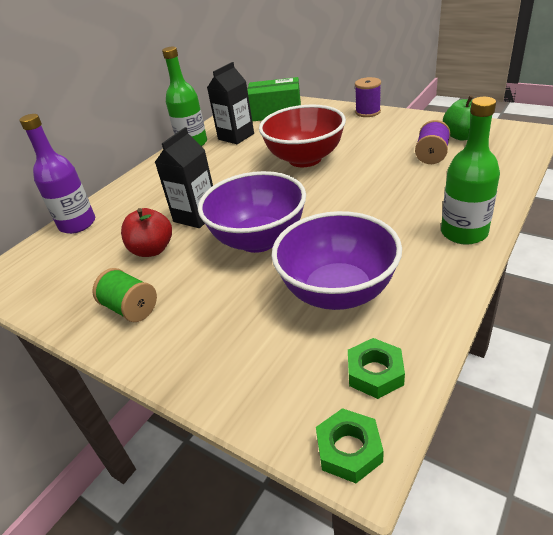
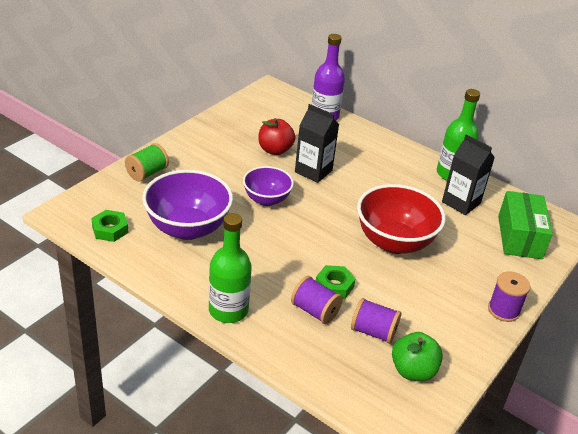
camera: 85 degrees right, 0 degrees up
green spool [92,268,157,322] -> green spool moved to [125,143,169,182]
purple bowl [198,171,306,253] -> purple bowl [243,166,294,206], size x0.61
green nut [316,408,384,483] -> green nut moved to [316,265,355,299]
none -> purple spool [291,276,343,324]

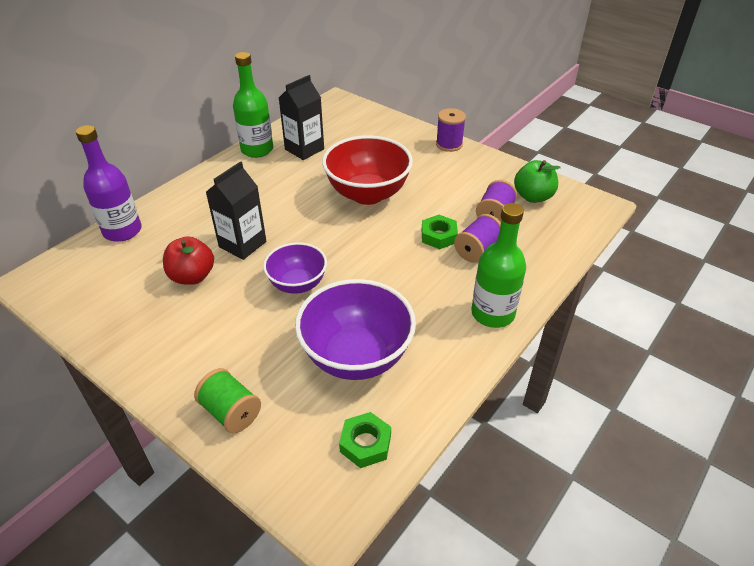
camera: 85 degrees left, 5 degrees up
green box [498,191,553,259] -> none

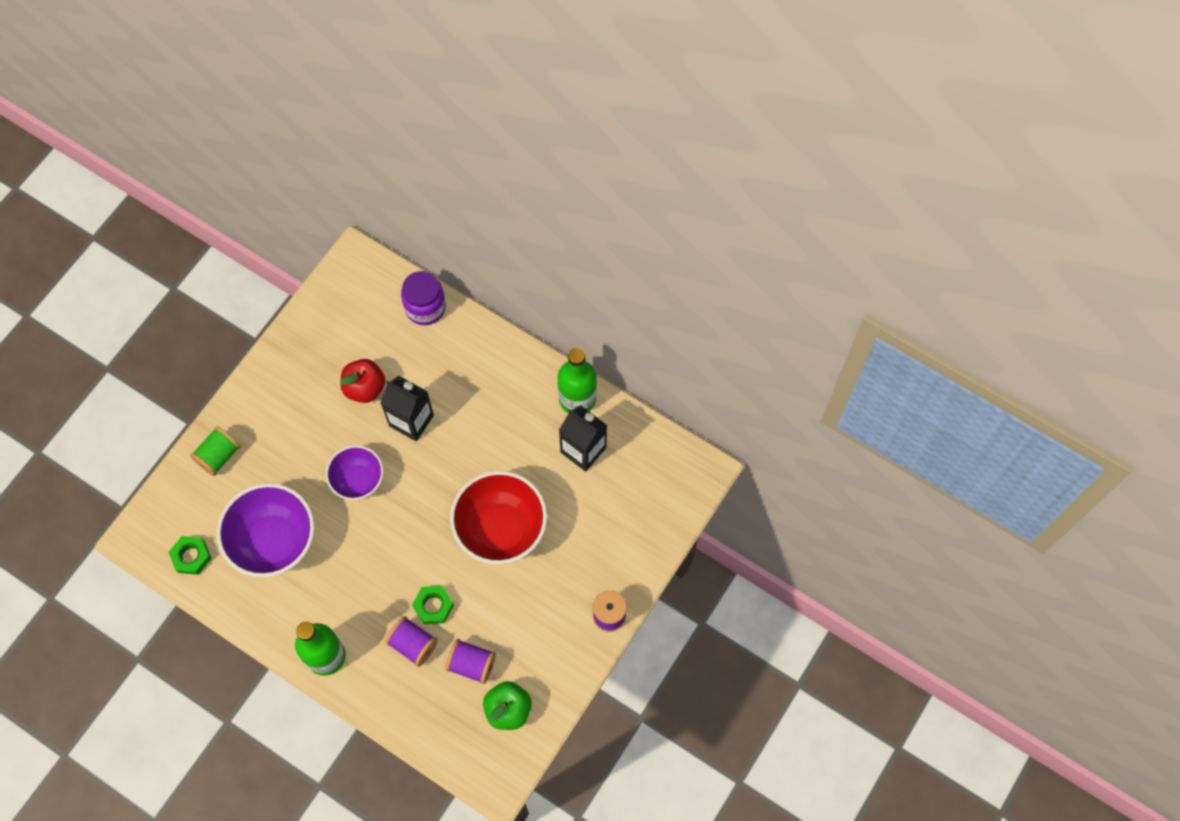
camera: 85 degrees right, 25 degrees up
purple bottle [76,125,142,242] -> purple jar [401,271,446,325]

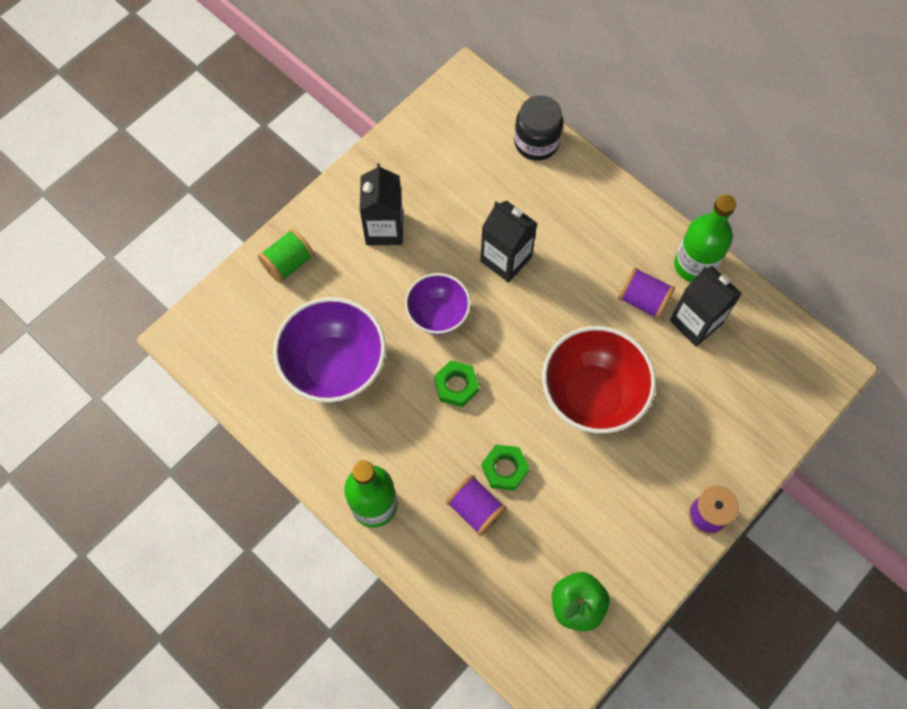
camera: 10 degrees right, 0 degrees up
green nut [169,536,211,575] -> green nut moved to [434,360,479,407]
red apple [340,359,385,403] -> none
purple jar [401,271,446,325] -> black jar [514,95,563,161]
purple spool [446,639,496,684] -> purple spool moved to [618,267,675,319]
none -> black carton [360,163,403,245]

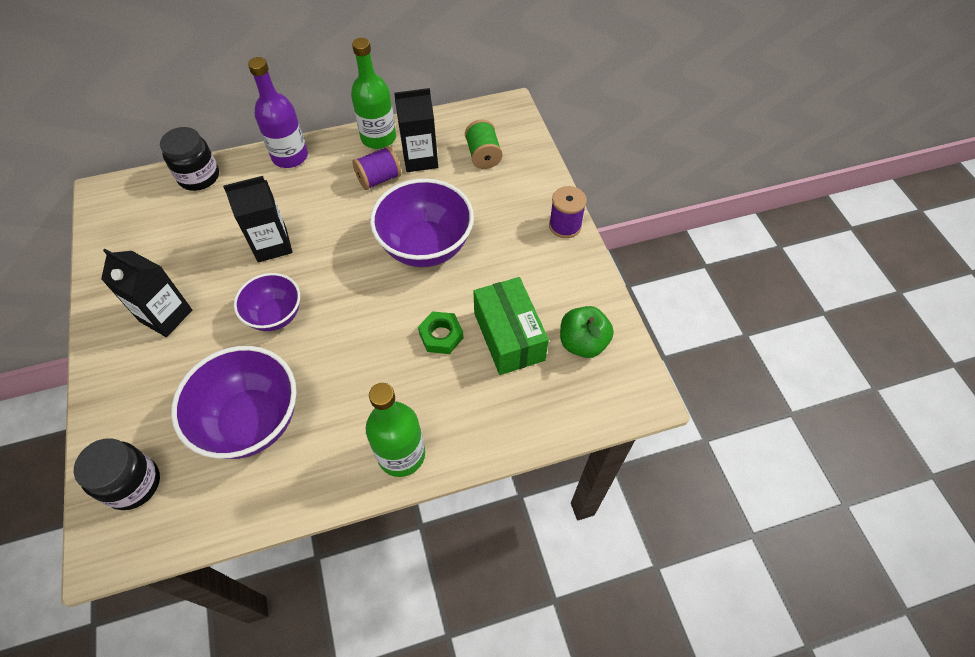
camera: 60 degrees left, 10 degrees down
green spool [258,228,314,283] -> green spool moved to [465,120,503,169]
green nut [434,360,479,407] -> none
purple spool [446,475,507,536] -> none
red bowl [542,326,656,434] -> purple bowl [370,179,474,267]
none -> black jar [74,438,160,510]
none -> purple bottle [248,57,308,168]
none -> green box [474,277,549,375]

